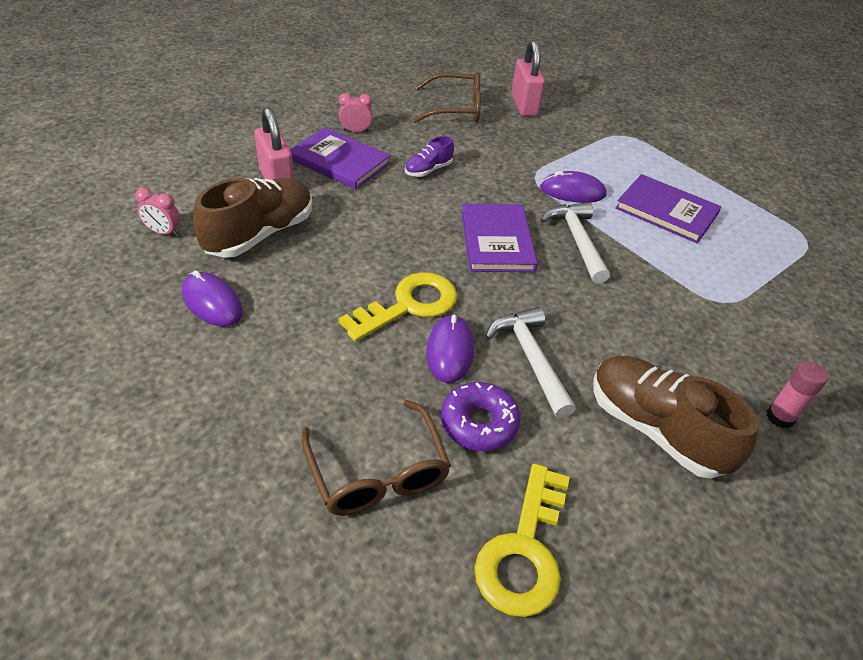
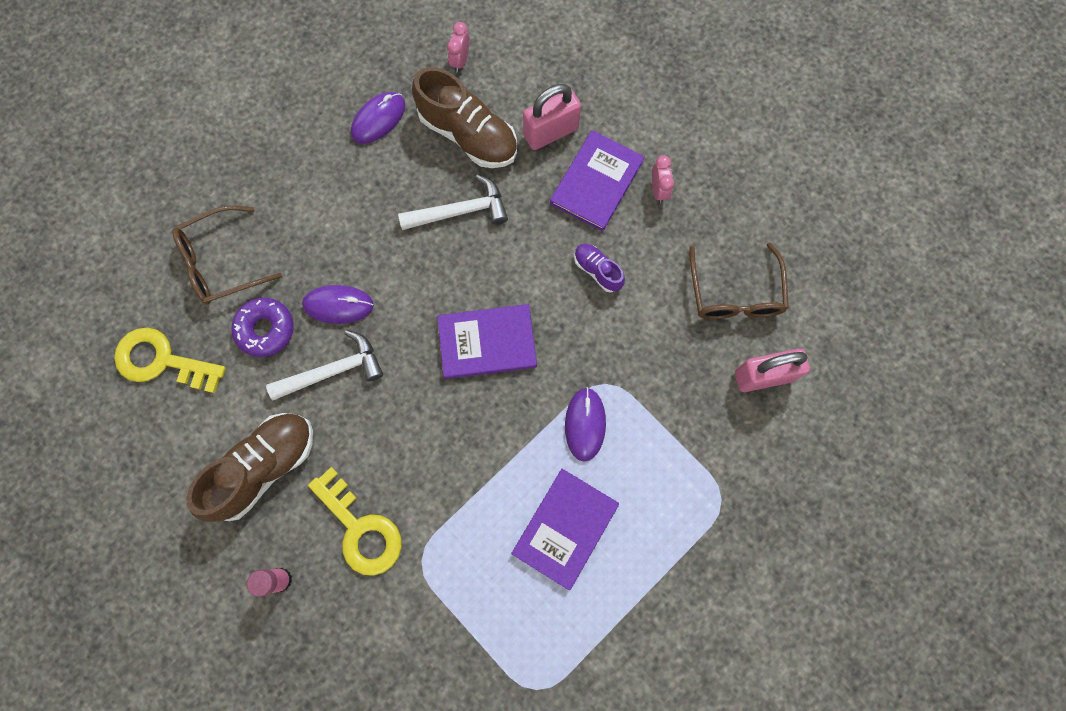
camera: 90 degrees right, 30 degrees up
yellow key [338,272,457,342] -> yellow key moved to [308,467,402,576]
white hammer [541,202,610,284] -> white hammer moved to [398,175,508,230]

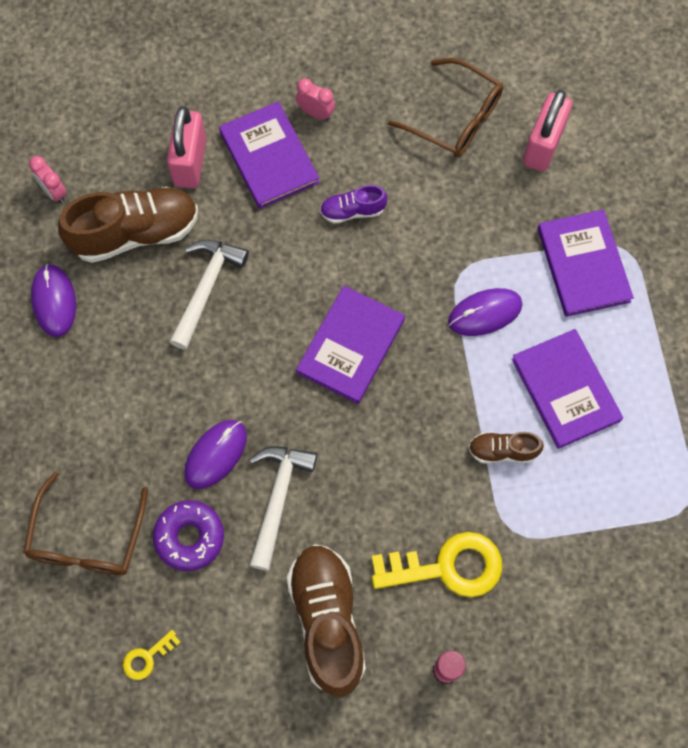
camera: 55 degrees left, 5 degrees down
yellow key [114,327,226,393] -> yellow key [123,630,181,680], size x0.46
purple mouse [565,387,606,462] -> purple mouse turned 60 degrees counterclockwise [448,288,523,336]
none -> brown shoe [469,432,544,464]
none -> purple book [538,209,634,317]

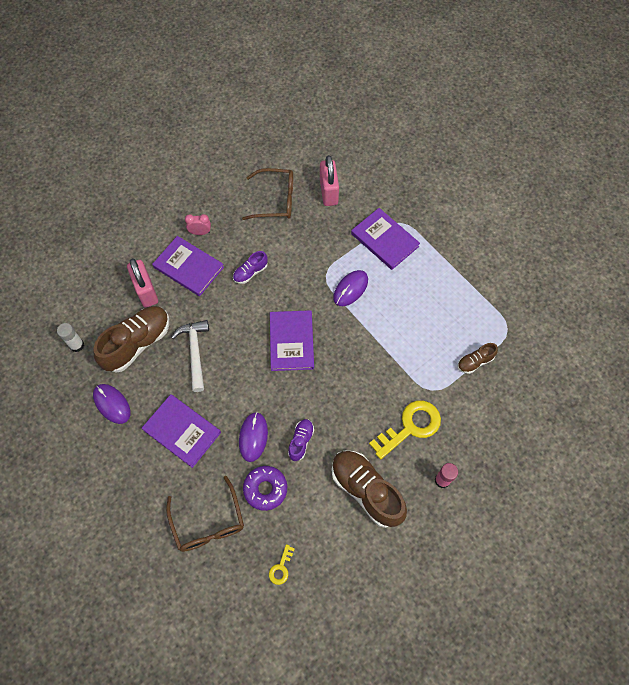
camera: 30 degrees left, 5 degrees down
pink clock [29,156,67,203] -> white glue stick [57,323,84,352]
white hammer [249,446,317,571] -> purple shoe [288,419,314,461]
brown shoe [469,432,544,464] -> brown shoe moved to [457,343,498,374]
purple book [512,329,623,449] -> purple book moved to [142,394,221,468]

